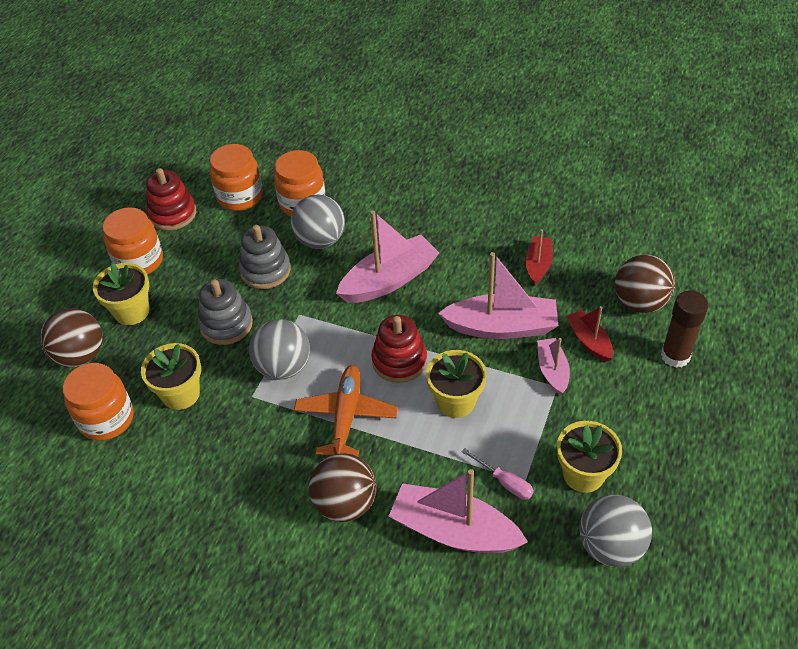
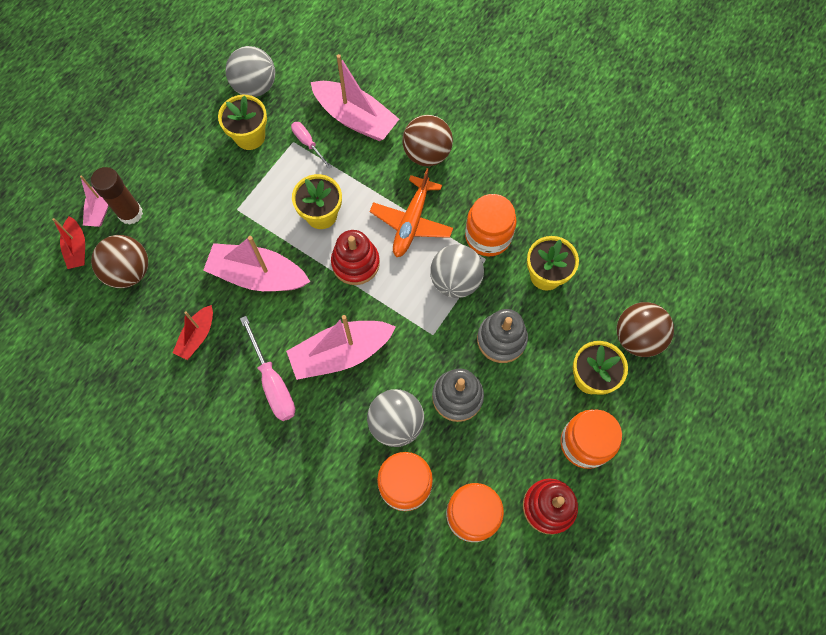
camera: 170 degrees left, 20 degrees up
orange jar [63,363,134,441] -> orange jar moved to [465,194,517,256]
pink boat [537,338,570,395] -> pink boat moved to [80,176,109,227]
red boat [566,306,613,362] -> red boat moved to [52,216,85,269]
none -> pink screwdriver [240,316,295,421]

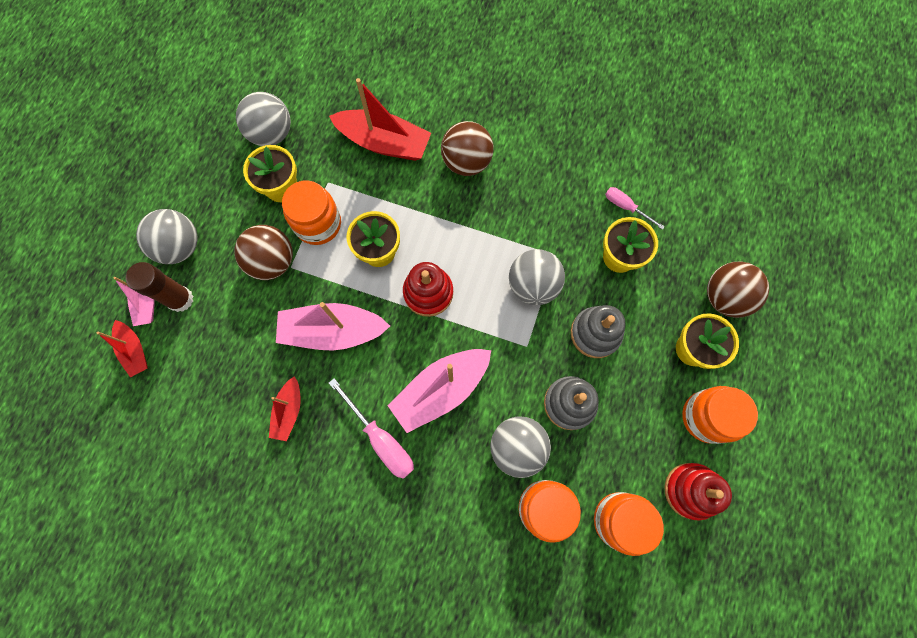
camera: 15 degrees left, 5 degrees up
brown ball [91,235,148,288] -> brown ball moved to [234,225,293,280]
pink screwdriver [291,122,332,169] -> pink screwdriver moved to [605,187,665,230]
pink boat [311,54,399,141] -> red boat [329,78,431,161]
orange plane [370,168,453,257] -> none
orange jar [465,194,517,256] -> orange jar moved to [282,180,341,245]
none -> grey ball [136,209,198,264]

